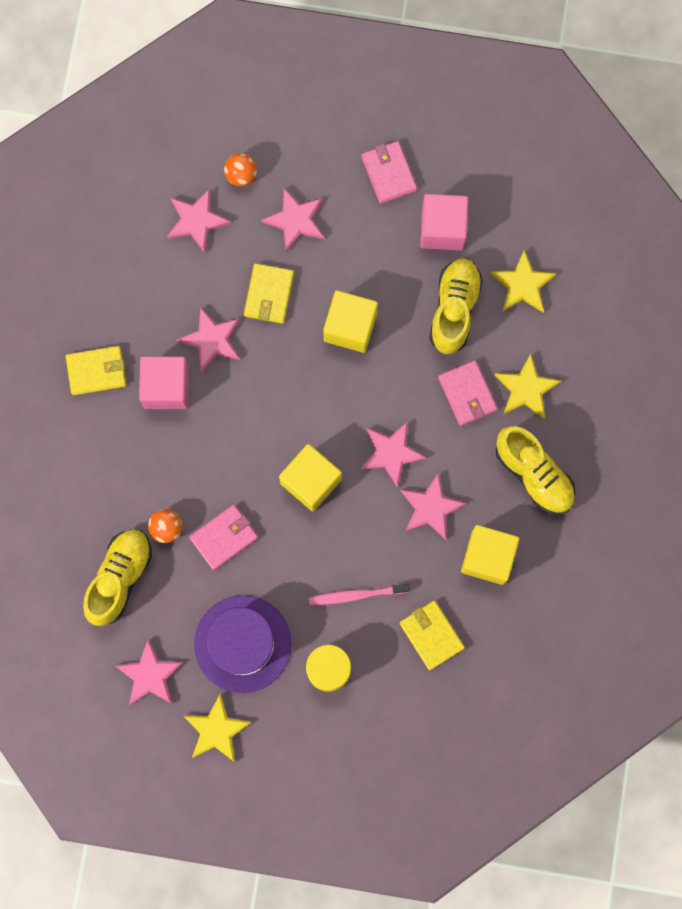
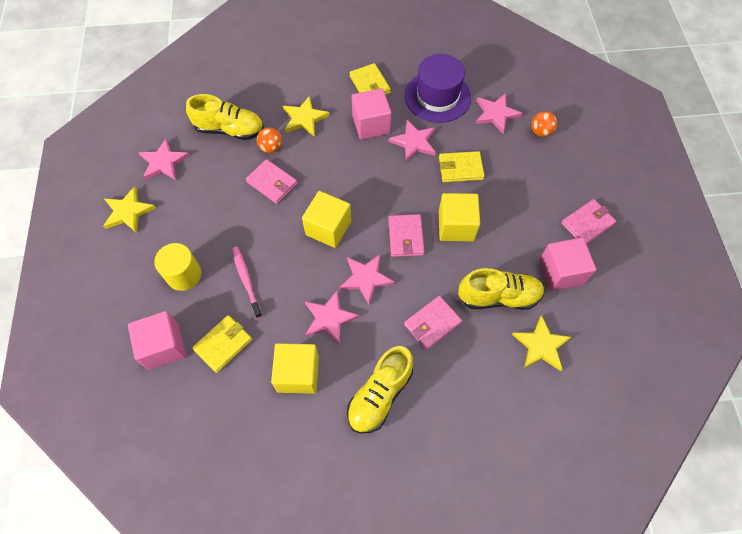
camera: 75 degrees right, 15 degrees down
purple hat [194,595,291,693] -> purple hat moved to [405,54,471,123]
pink star [261,188,324,252] -> none
yellow star [495,354,561,419] -> yellow star moved to [283,96,330,137]
none -> pink cube [128,311,186,370]
none -> pink wallet [388,214,425,257]

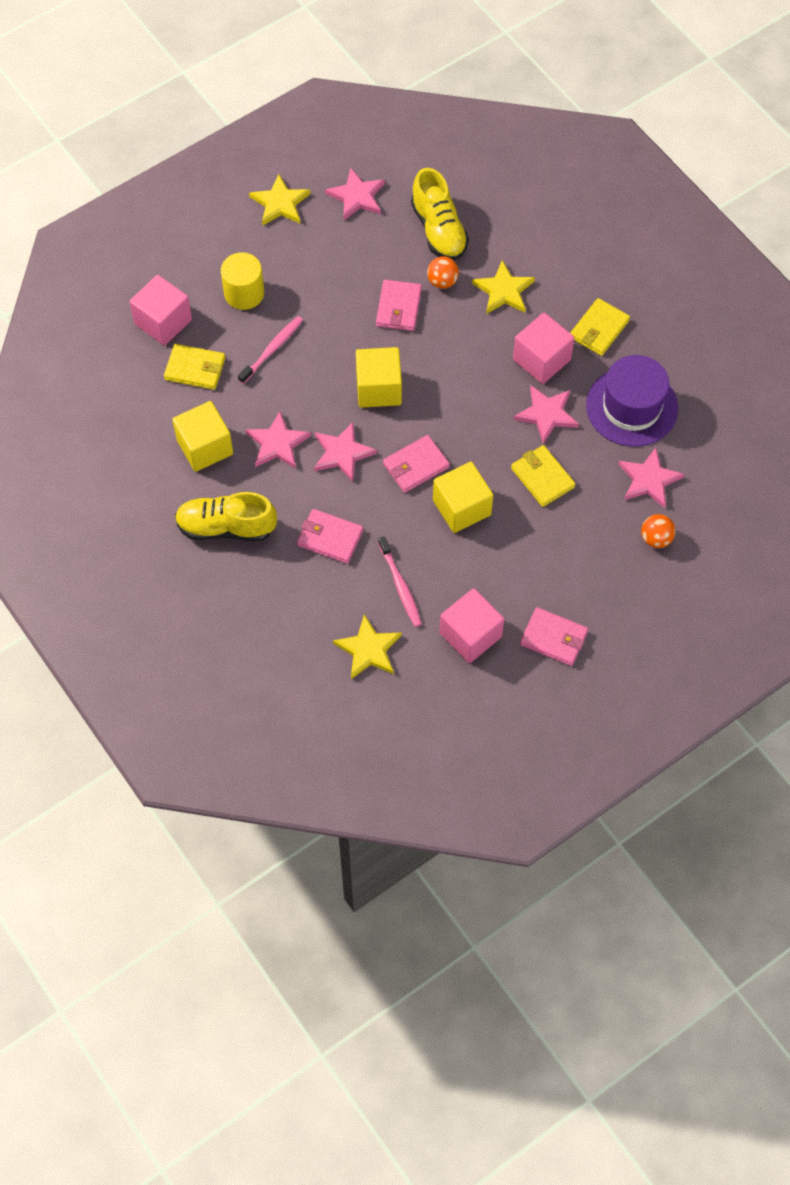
camera: 60 degrees right, 0 degrees up
yellow shoe [458,268,545,310] -> pink toothbrush [378,536,422,627]

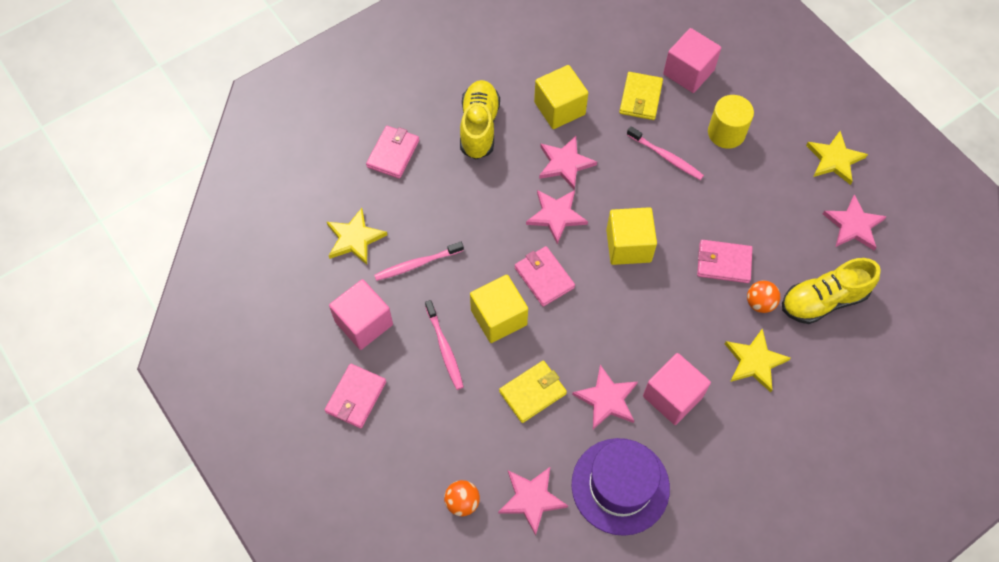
camera: 90 degrees right, 0 degrees up
pink wallet [297,509,363,564] -> pink wallet moved to [366,126,419,179]
yellow wallet [570,298,630,356] -> none
none -> pink toothbrush [425,300,464,390]

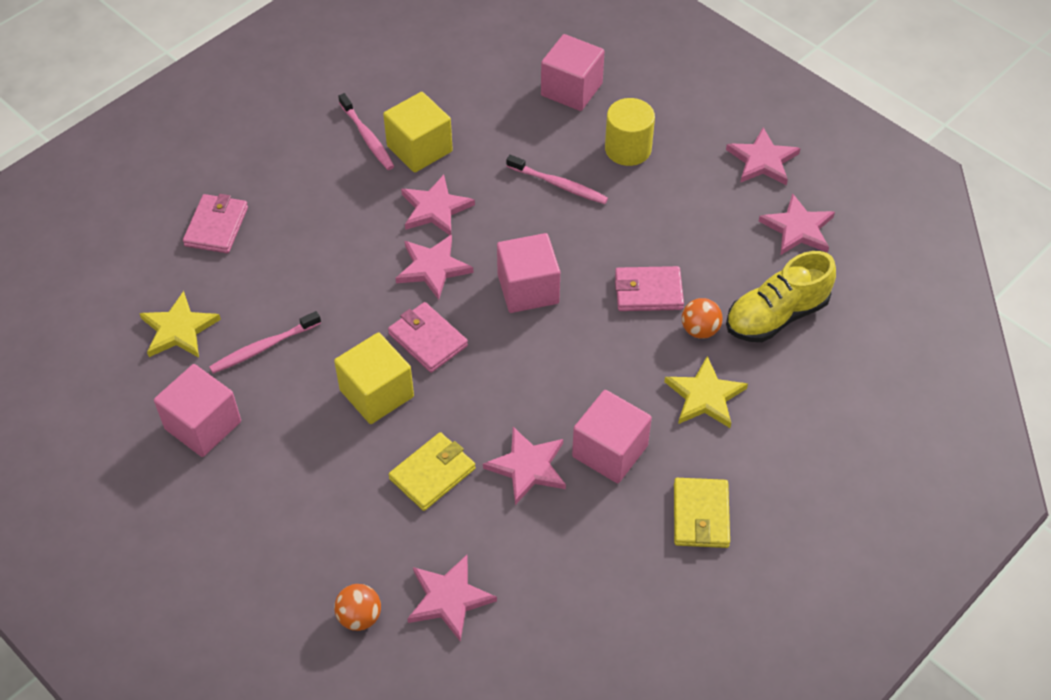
camera: 10 degrees left, 10 degrees down
pink wallet [325,364,386,428] -> none
pink toothbrush [425,300,464,390] -> pink toothbrush moved to [338,93,394,170]
yellow shoe [460,80,500,159] -> none
purple hat [572,438,670,536] -> none
yellow cube [606,207,657,265] -> pink cube [497,233,560,313]
yellow wallet [619,72,663,120] -> yellow wallet moved to [674,478,730,548]
yellow star [806,131,868,185] -> pink star [726,127,801,185]

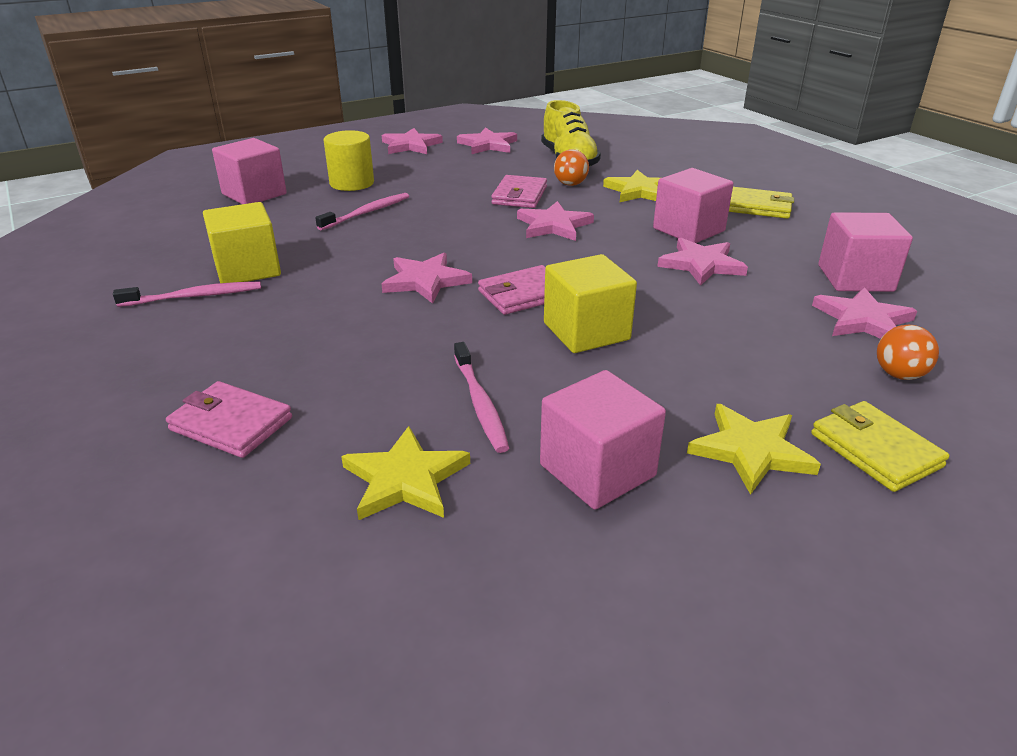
camera: 75 degrees left, 20 degrees down
yellow wallet [389,432,475,511] -> yellow wallet moved to [811,401,949,492]
pink star [401,175,475,235] -> pink star moved to [517,201,594,241]
pink cube [497,233,560,313] -> pink cube moved to [818,212,913,292]
none -> yellow star [687,404,821,495]

